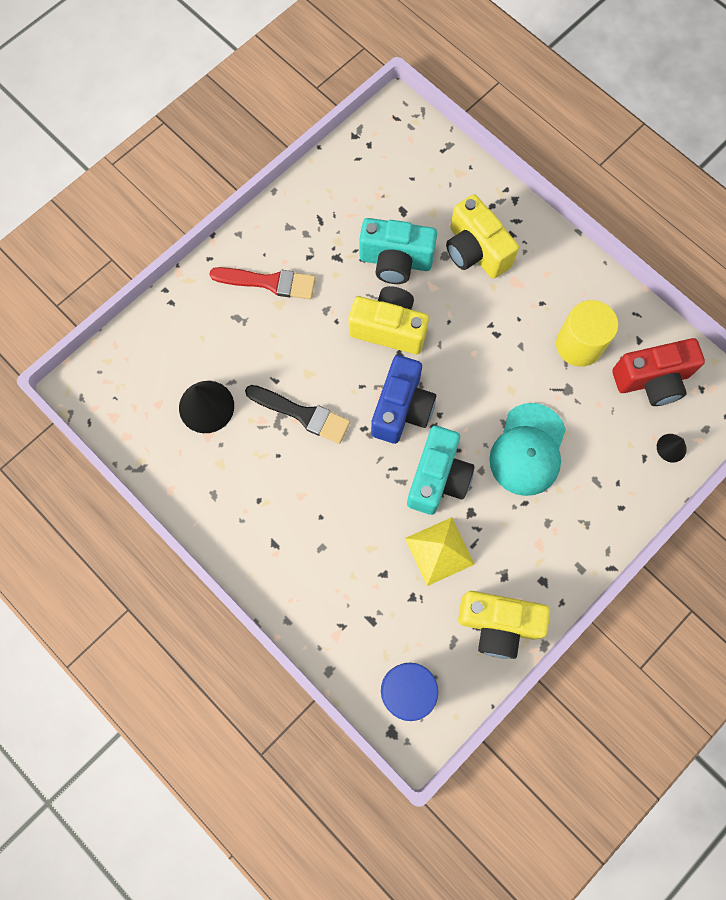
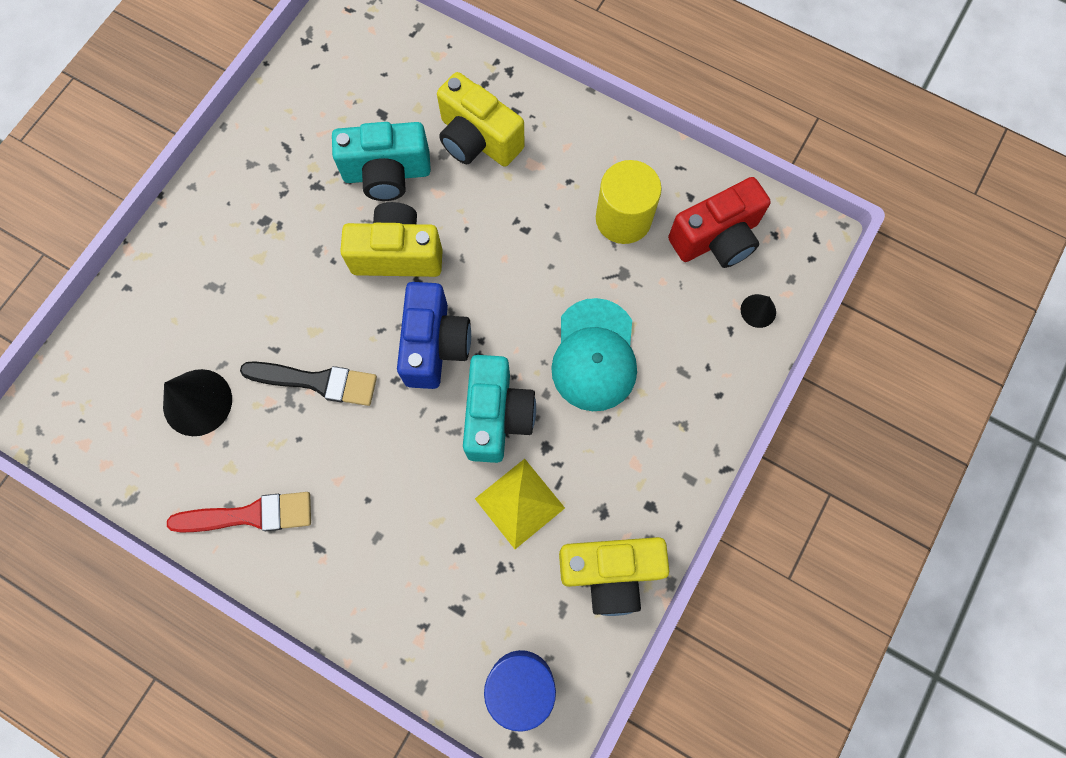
camera: 15 degrees left, 0 degrees up
red brush [209,267,316,299] -> red brush moved to [167,492,311,533]

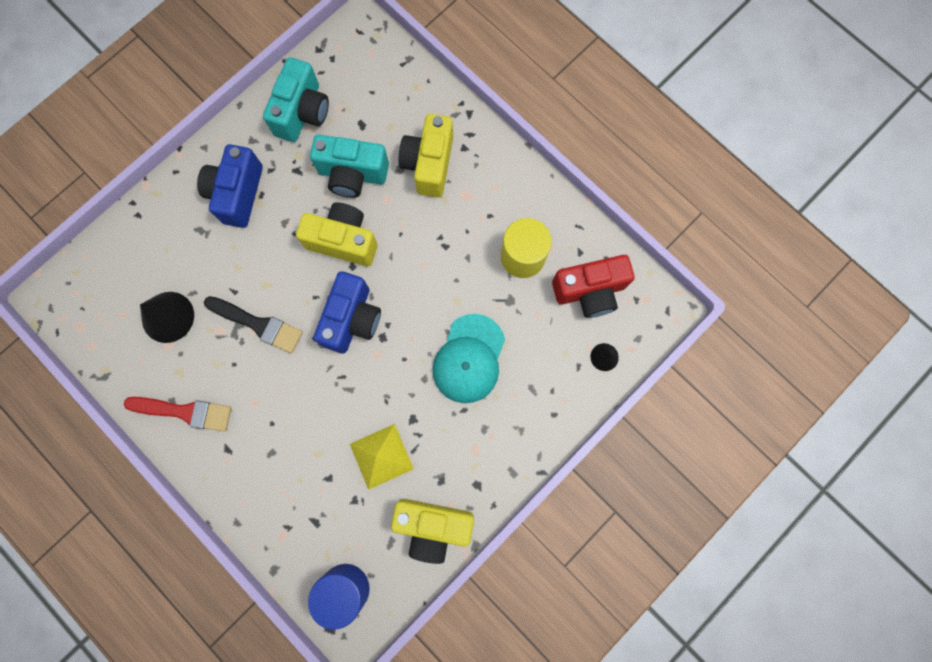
camera: 15 degrees right, 5 degrees up
yellow camera [437,72,525,167] -> yellow camera turned 45 degrees clockwise [398,114,453,198]
turquoise camera [463,355,536,463] -> turquoise camera moved to [263,57,329,142]
none -> blue camera [197,144,263,228]

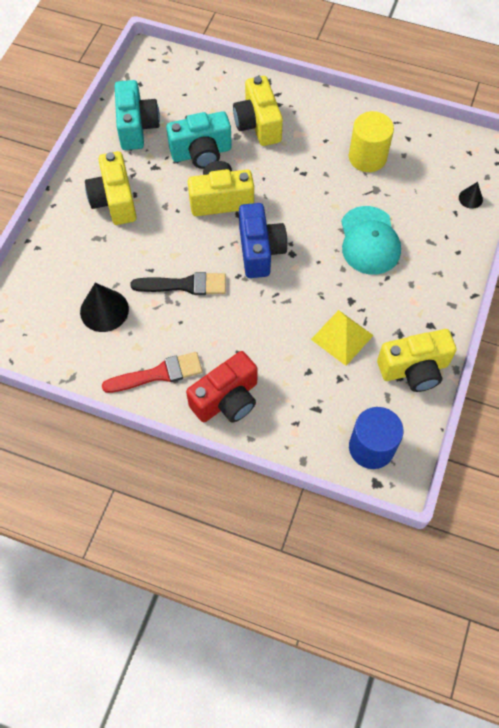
camera: 25 degrees left, 15 degrees down
blue camera [197,144,263,228] -> yellow camera [85,151,137,225]
red camera [552,255,635,318] -> red camera moved to [186,351,258,423]

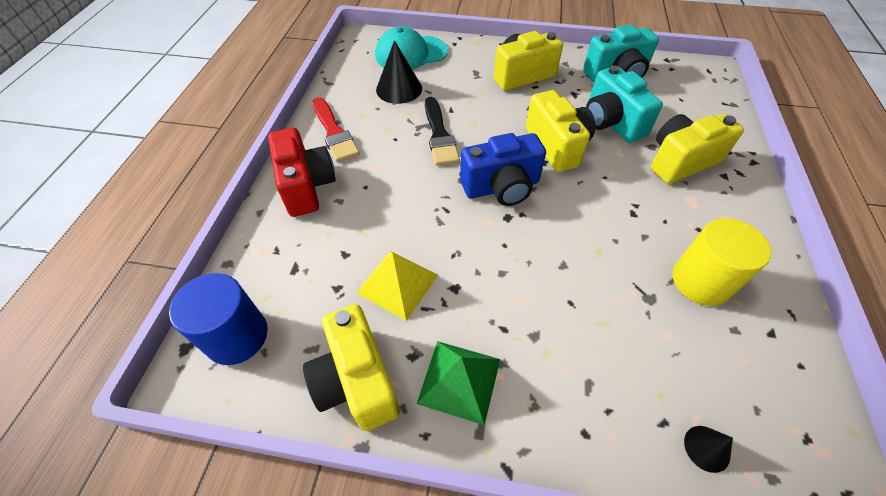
camera: 80 degrees right, 10 degrees down
red camera [186,351,258,423] -> red camera turned 150 degrees counterclockwise [268,128,336,217]
turquoise cap [341,206,401,275] -> turquoise cap moved to [375,27,448,70]
none -> green pyramid [417,341,500,425]

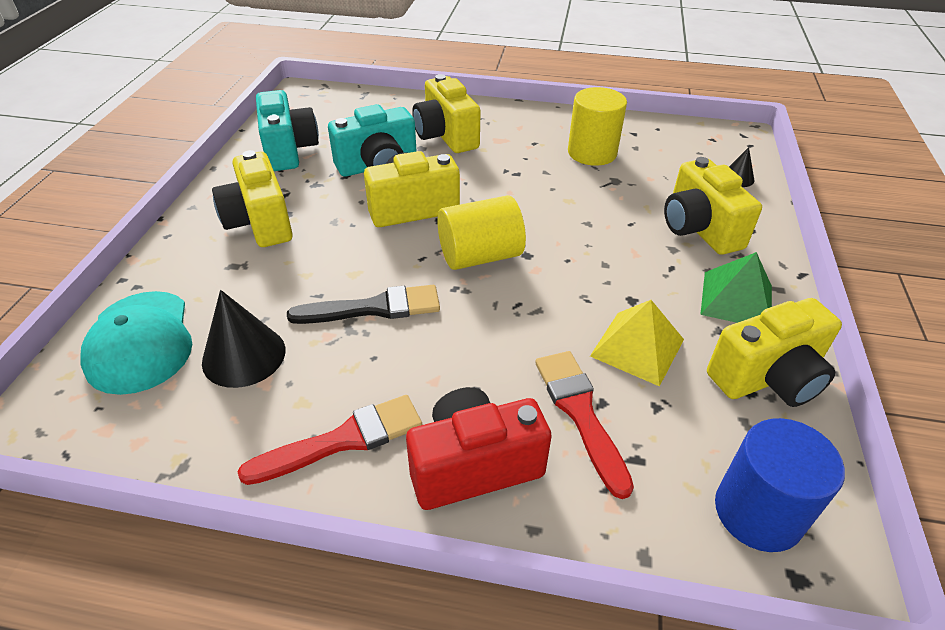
camera: 90 degrees left, 10 degrees down
blue camera [460,133,546,206] -> yellow cylinder [437,195,526,270]
none -> red brush [535,351,634,499]
none -> yellow camera [664,157,762,255]

